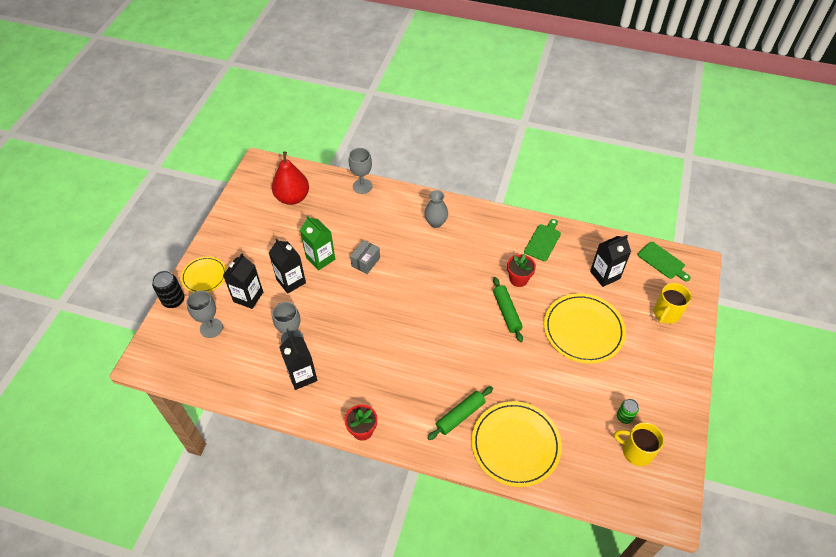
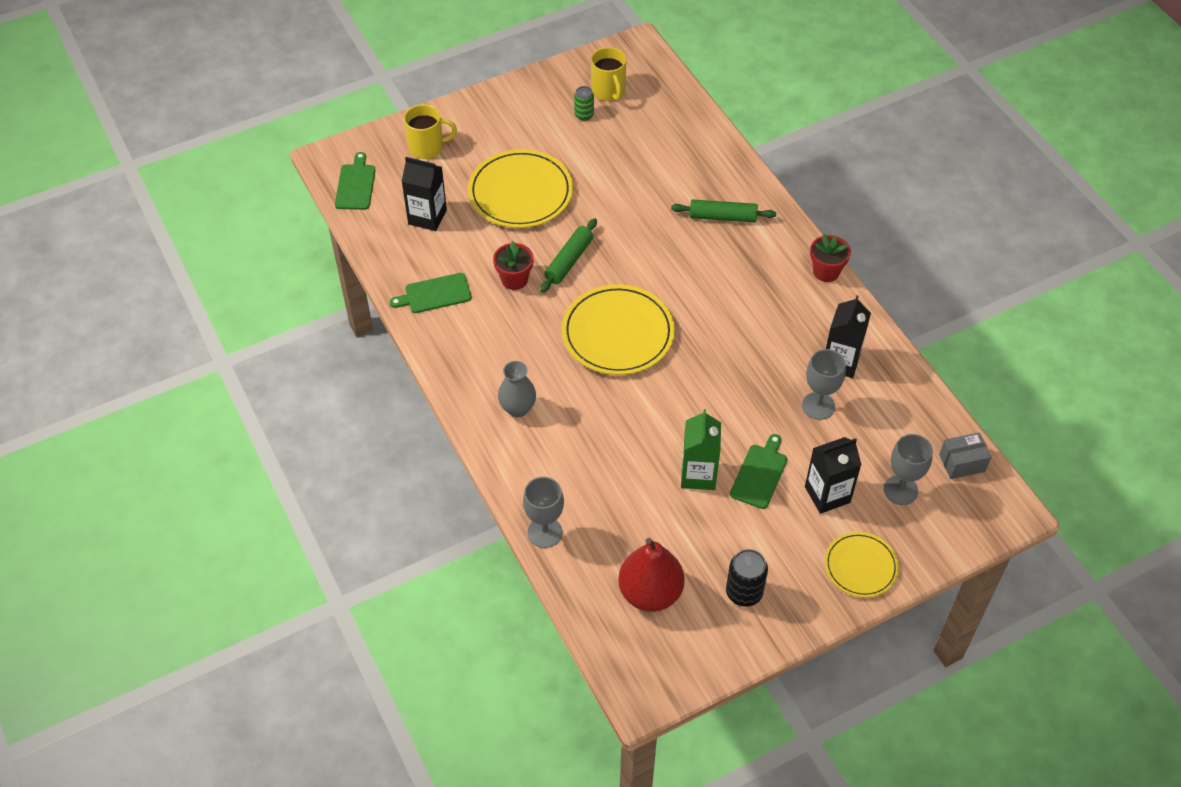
camera: 135 degrees left, 0 degrees up
black can [152,271,184,308] -> black can moved to [726,549,768,607]
black carton [269,238,306,294] -> green cutting board [730,434,787,509]
grey box [350,240,380,274] -> grey box moved to [939,432,991,479]
yellow plate [472,401,562,487] -> yellow plate moved to [562,284,675,375]

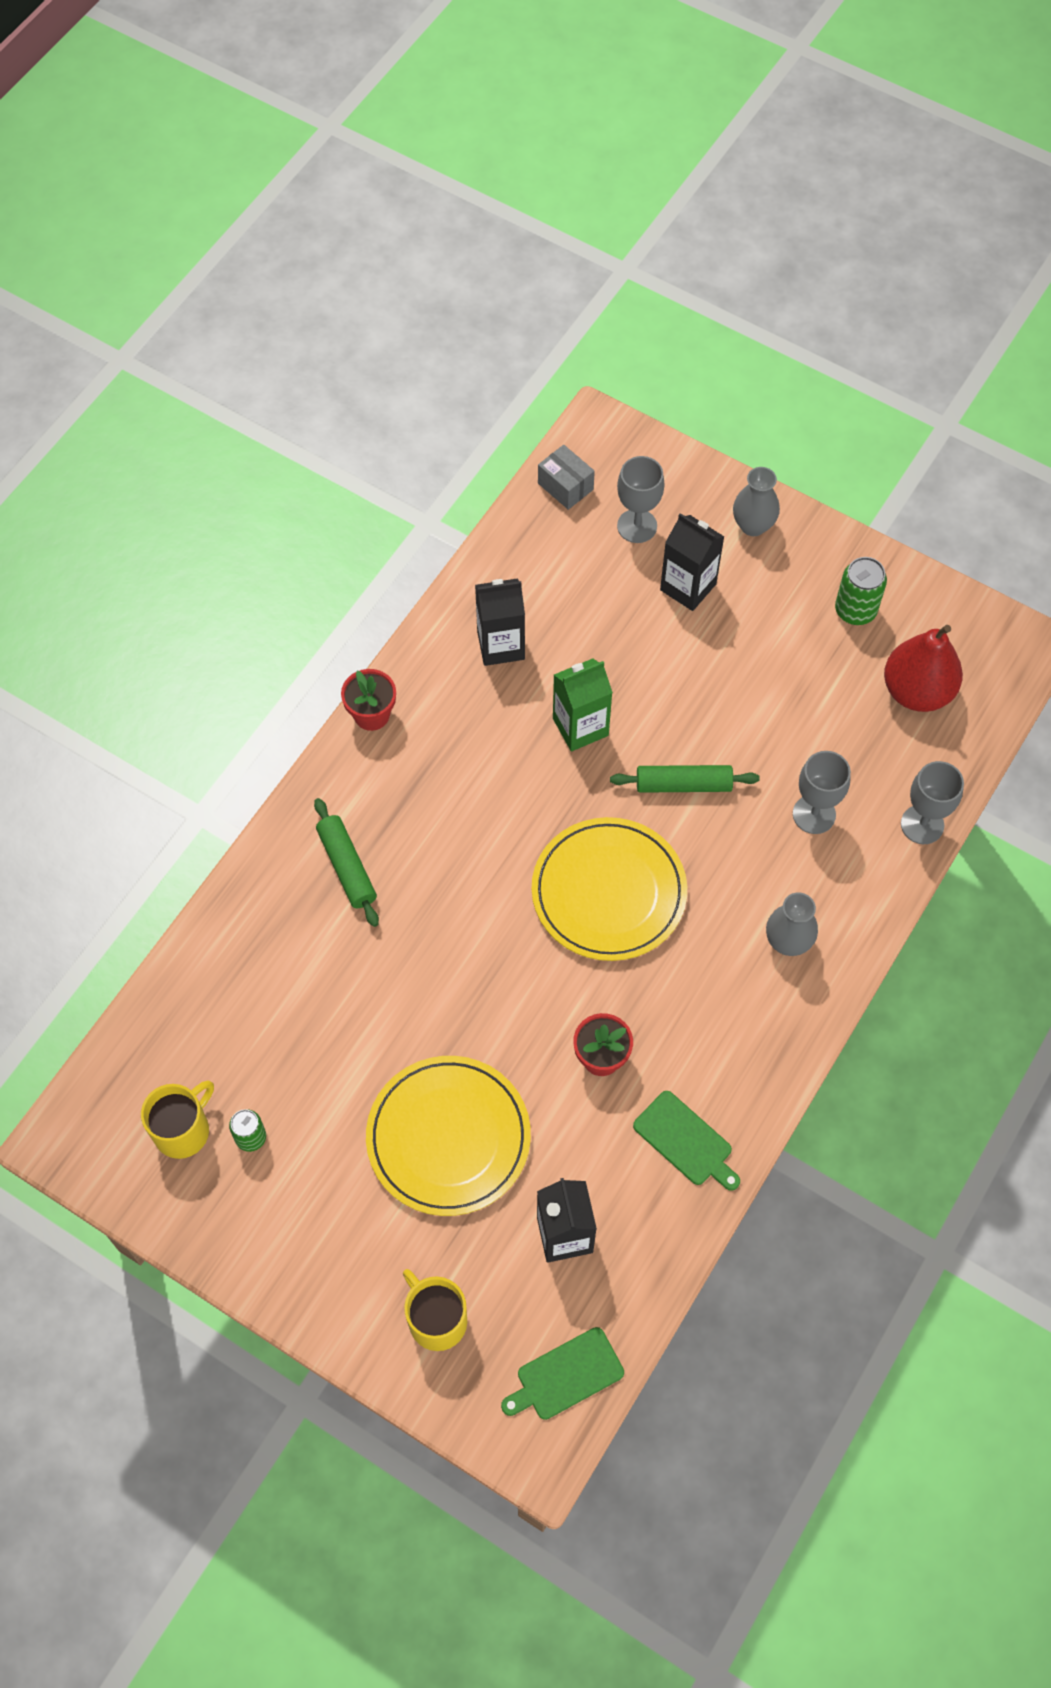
camera: 120 degrees left, 10 degrees up
green rolling pin [540,218,597,293] -> green rolling pin moved to [610,765,760,793]
green carton [681,409,721,490] -> green carton moved to [553,658,613,751]
black can [726,549,768,607] -> green can [835,557,887,625]
green cutting board [730,434,787,509] -> none
grey goblet [802,349,846,420] -> grey goblet moved to [793,751,851,834]
yellow plate [824,532,899,598] -> grey vase [733,467,780,536]

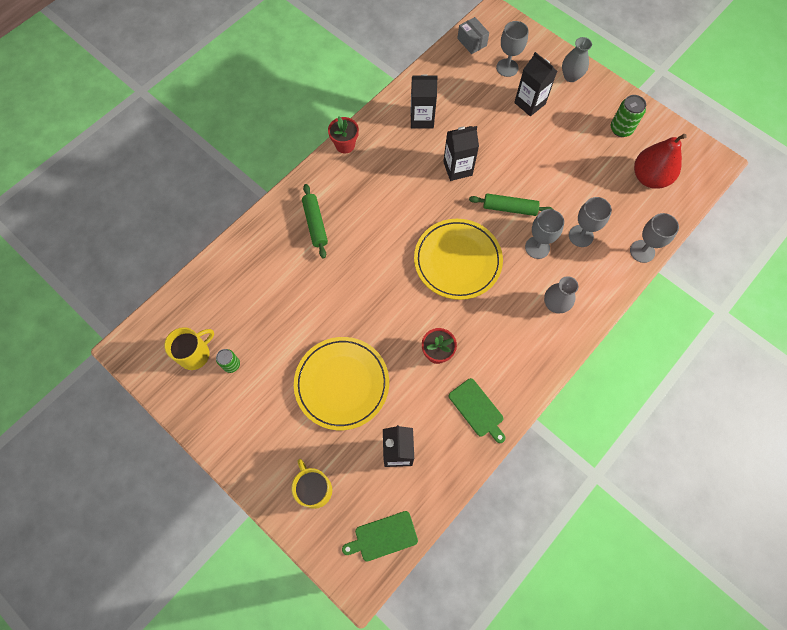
camera: 10 degrees right, 5 degrees up
green carton [553,658,613,751] -> black carton [443,126,479,181]
none -> grey goblet [525,209,564,259]

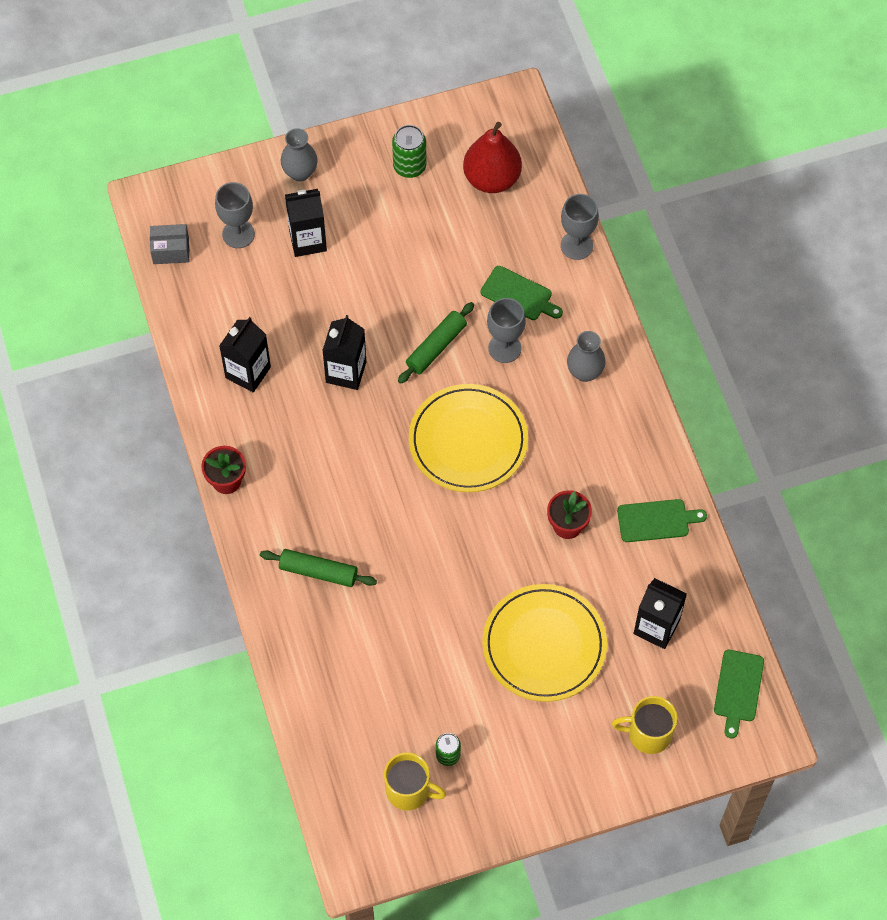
camera: 60 degrees left, 5 degrees down
yellow mug [164,327,214,370] -> yellow mug turned 120 degrees clockwise [384,752,446,810]
grey goblet [569,197,612,247] -> green cutting board [480,266,563,320]

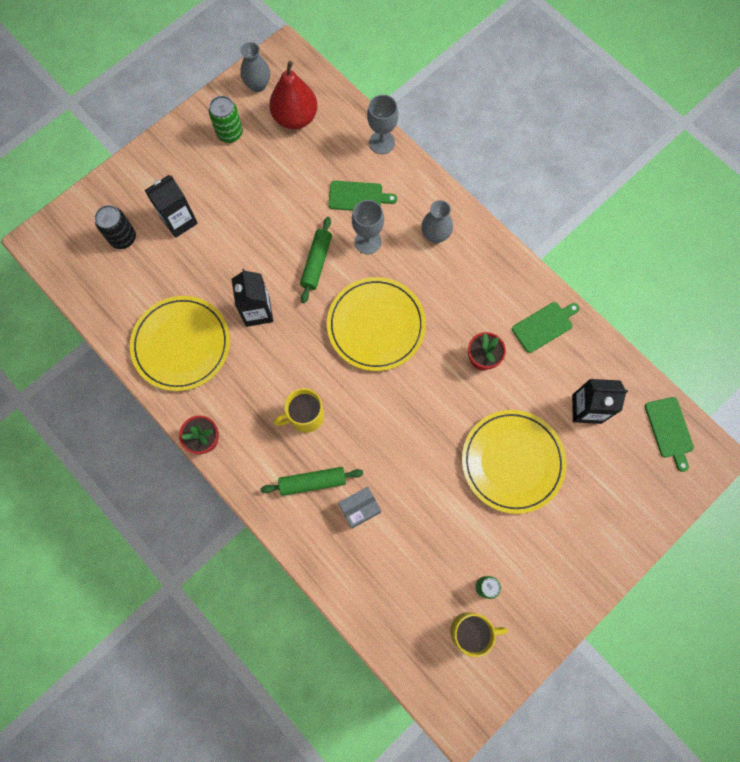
camera: 25 degrees left, 10 degrees up
grey box [150,224,189,264] -> grey box moved to [338,487,381,529]
grey goblet [215,182,255,248] -> black can [95,205,136,249]
black carton [219,317,271,393] -> yellow plate [130,296,230,391]
grey vase [281,128,318,181] -> grey vase moved to [240,42,270,92]
yellow mug [612,696,678,754] -> yellow mug moved to [273,388,324,433]

